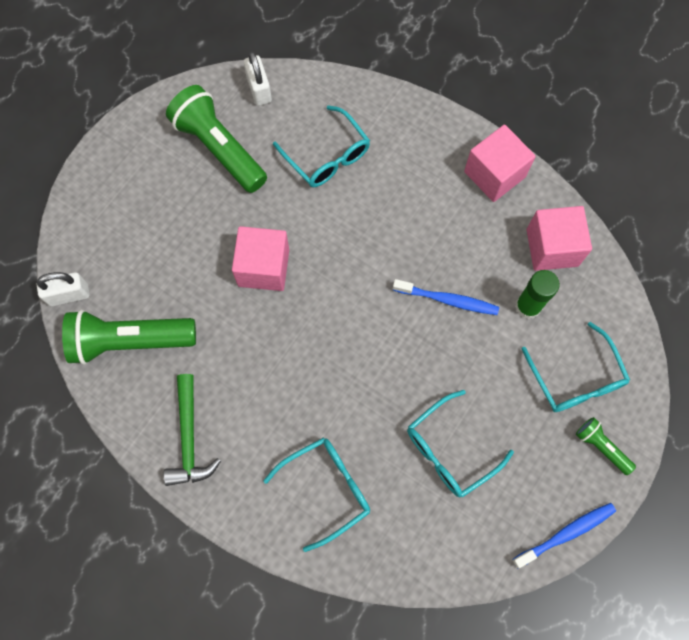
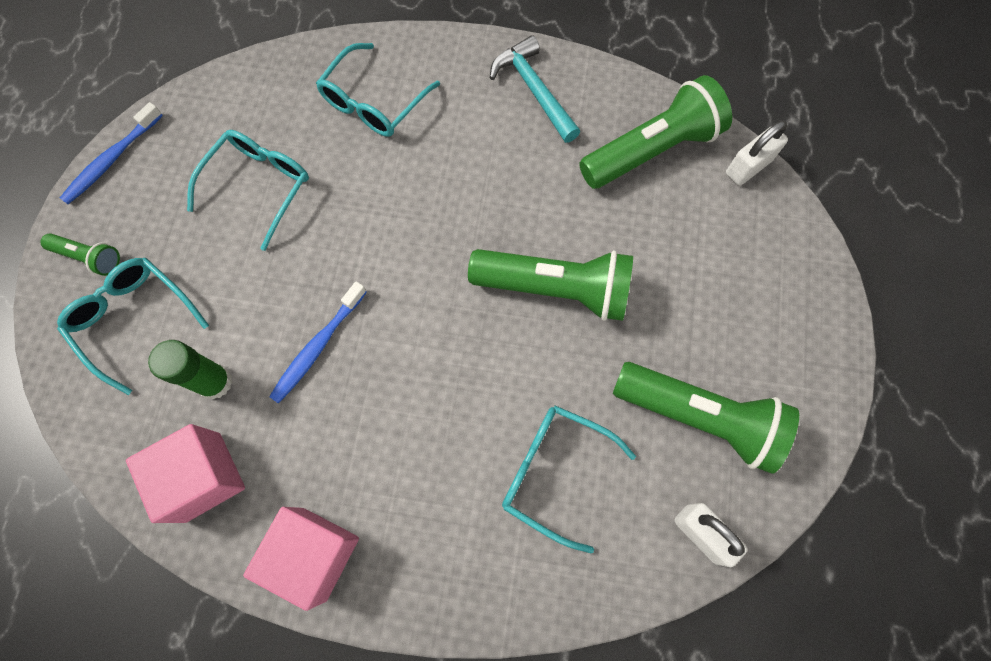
camera: 155 degrees right, 0 degrees up
green hammer [163,374,221,486] -> turquoise hammer [490,35,580,143]
pink cube [232,226,289,291] -> green flashlight [468,249,633,321]
blue toothbrush [393,279,499,315] -> blue toothbrush turned 45 degrees counterclockwise [269,281,367,403]

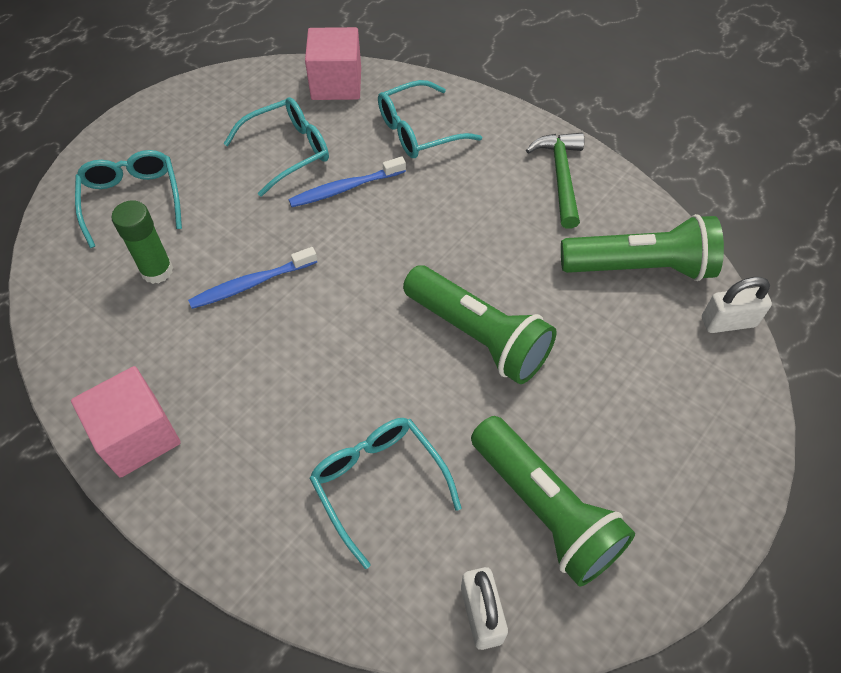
camera: 30 degrees right, 15 degrees down
green flashlight [40,233,120,276] -> none
blue toothbrush [60,102,163,204] -> blue toothbrush moved to [289,157,406,207]
pink cube [126,424,245,523] -> pink cube moved to [305,27,361,100]
turquoise hammer [490,35,580,143] -> green hammer [526,133,584,229]

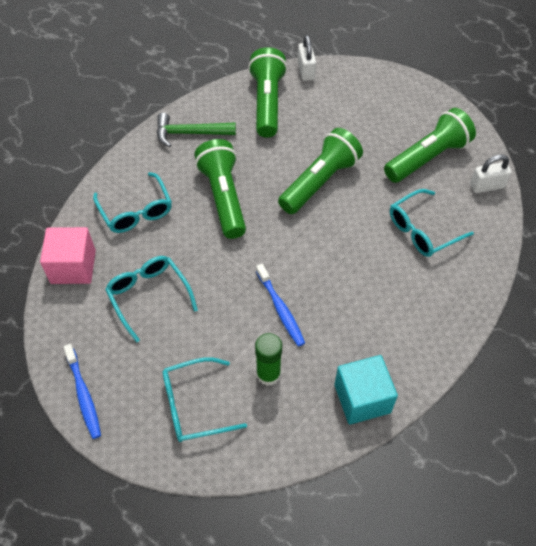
camera: 90 degrees left, 0 degrees up
pink cube [71,366,181,478] -> none
blue toothbrush [289,157,406,207] -> blue toothbrush moved to [64,344,101,439]
none -> green flashlight [194,139,246,239]
none -> turquoise cube [334,355,398,425]

